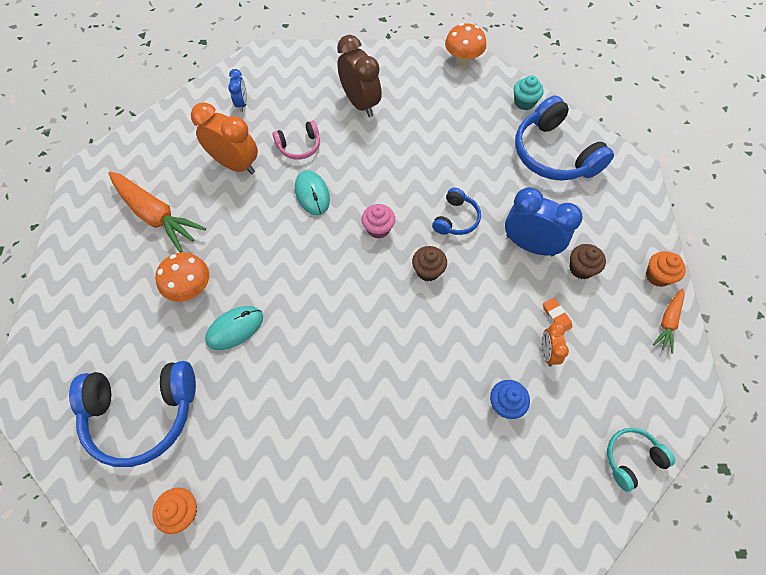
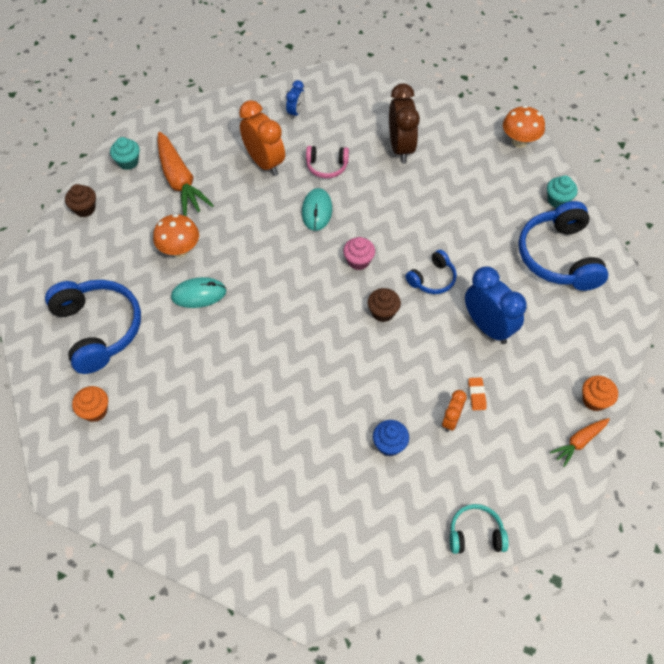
camera: 25 degrees right, 5 degrees down
blue headphones [69,361,196,467] -> blue headphones turned 135 degrees counterclockwise [45,280,141,374]
brown cupcake [570,244,606,279] -> brown cupcake moved to [65,184,96,217]
none -> turquoise cupcake [110,137,140,170]

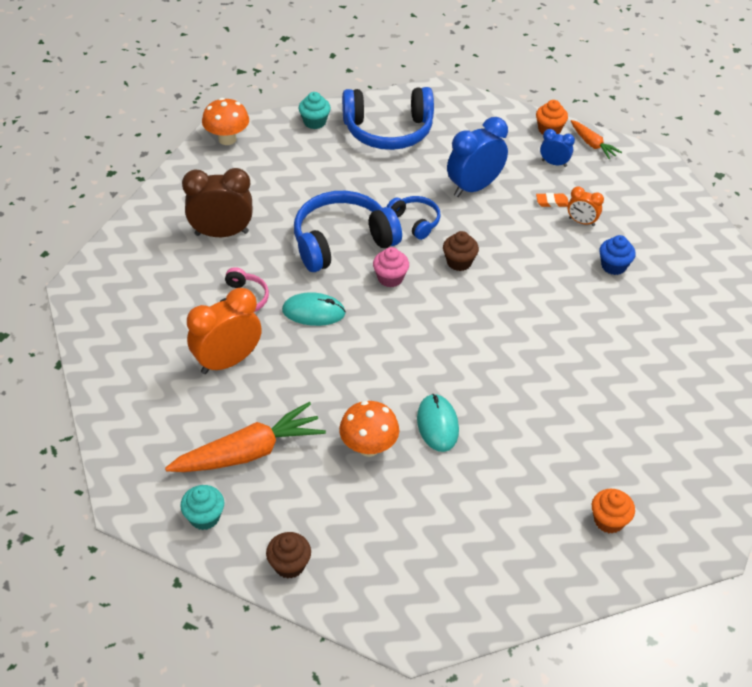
camera: 90 degrees left, 10 degrees down
blue headphones [45,280,141,374] -> blue headphones moved to [294,191,402,272]
blue clock [286,80,305,119] -> blue clock moved to [540,129,575,167]
turquoise headphones [449,504,509,554] -> none

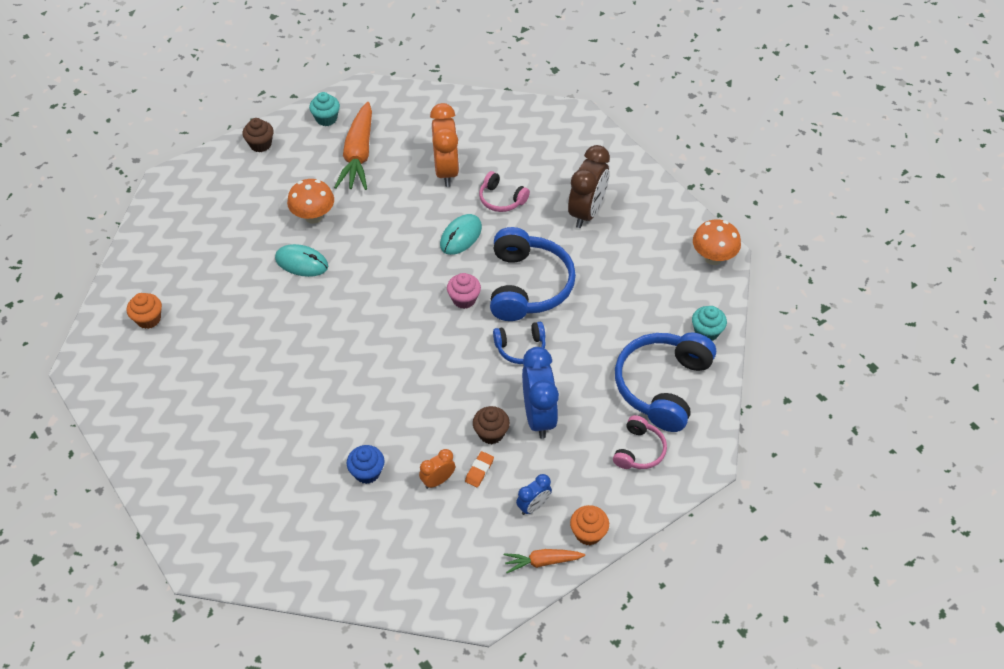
camera: 120 degrees right, 5 degrees up
brown cupcake [443,231,479,271] -> brown cupcake moved to [473,406,510,444]
none -> pink headphones [613,415,667,469]

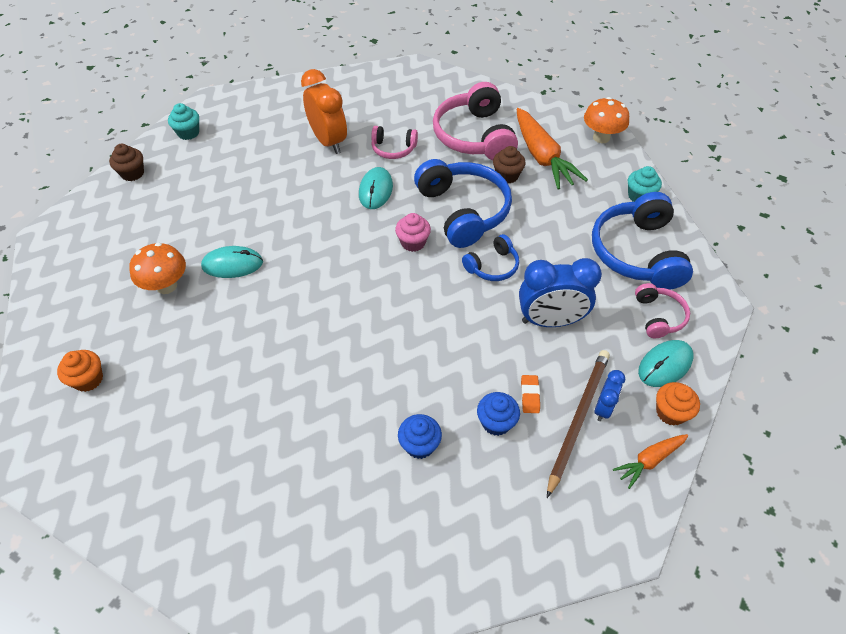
camera: 25 degrees left, 0 degrees up
orange mushroom [287,179,334,224] -> orange mushroom moved to [129,243,186,294]
orange carrot [334,102,372,190] -> orange carrot moved to [517,108,588,190]
orange clock [419,449,455,489] -> blue cupcake [477,392,520,436]
brown cupcake [473,406,510,444] -> brown cupcake moved to [493,146,526,183]
blue clock [522,347,559,439] -> blue clock turned 120 degrees clockwise [519,258,602,327]
brown clock [568,145,610,228] -> pink headphones [433,82,518,161]
none -> brown pencil [547,350,610,498]
none -> turquoise mouse [638,340,694,387]

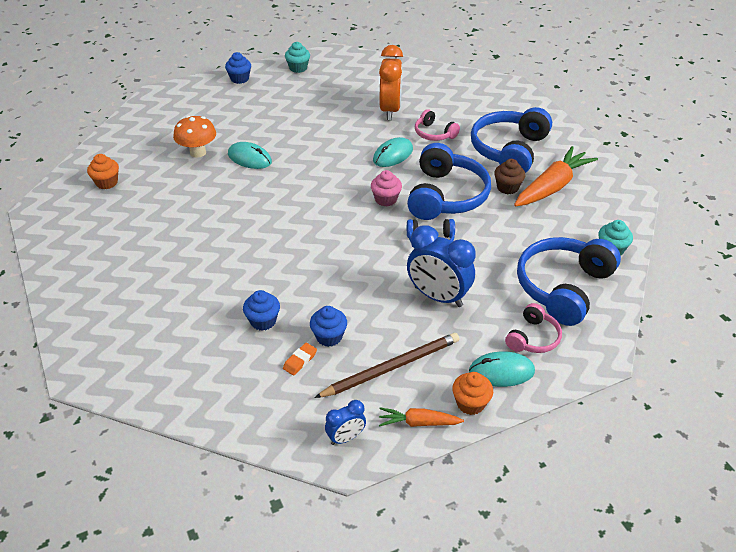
camera: 35 degrees right, 10 degrees down
brown cupcake [109,144,144,181] -> blue cupcake [225,52,251,84]
pink headphones [433,82,518,161] -> blue headphones [471,107,552,173]
orange carrot [517,108,588,190] -> orange carrot turned 150 degrees counterclockwise [514,146,598,206]
orange eraser [521,375,540,413] -> orange eraser moved to [283,343,317,376]
orange mushroom [584,97,629,143] -> none
blue clock [595,370,625,421] -> blue clock moved to [325,400,366,445]

